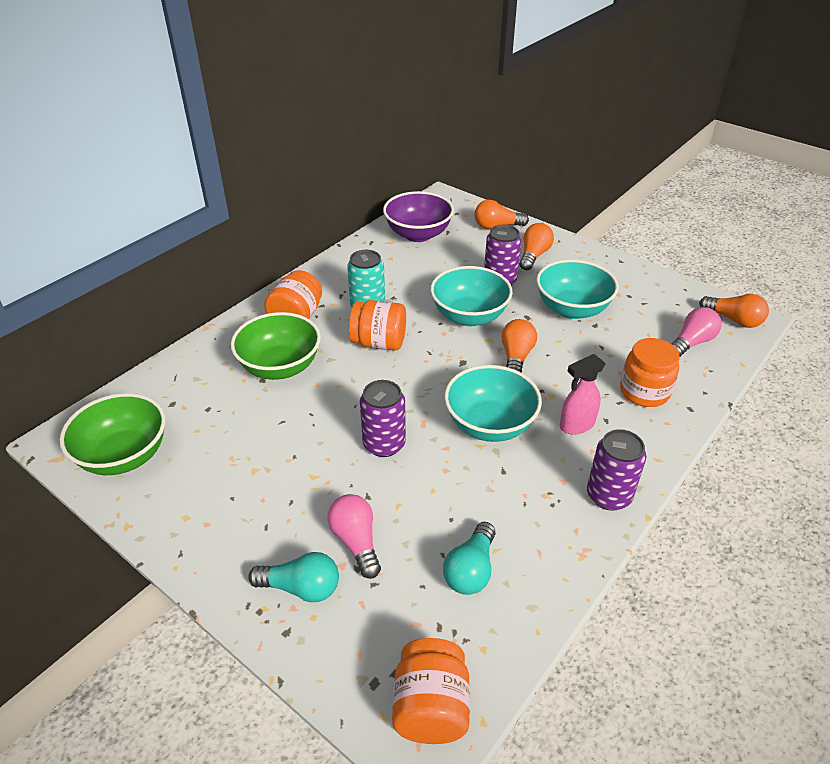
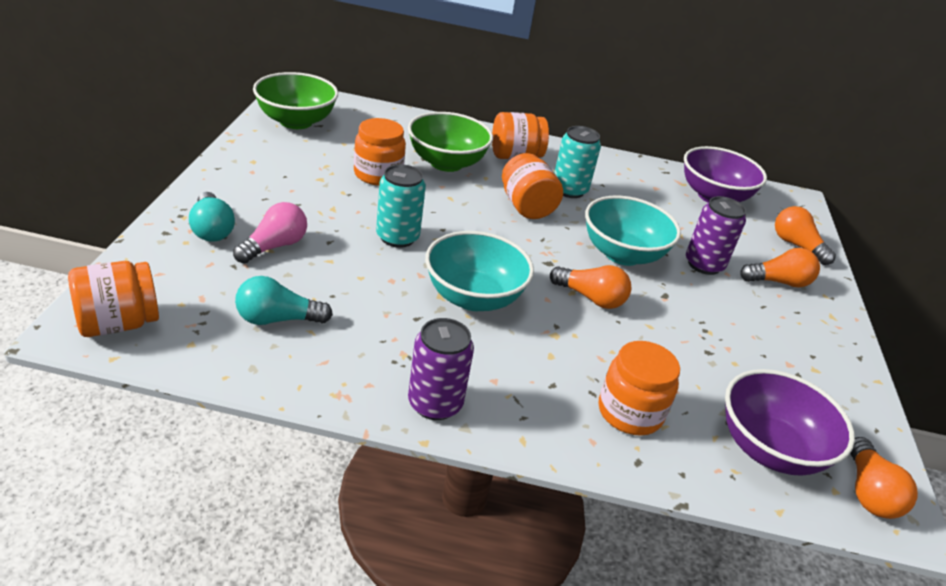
camera: 55 degrees right, 5 degrees down
purple can [360,380,406,457] -> turquoise can [376,164,426,248]
orange light bulb [501,319,537,372] -> orange light bulb turned 45 degrees clockwise [550,265,631,309]
turquoise bowl [536,260,618,319] -> none
pink spray bottle [560,354,606,435] -> none
pink light bulb [671,307,722,357] -> purple bowl [725,369,855,476]
none -> orange jar [354,118,406,186]

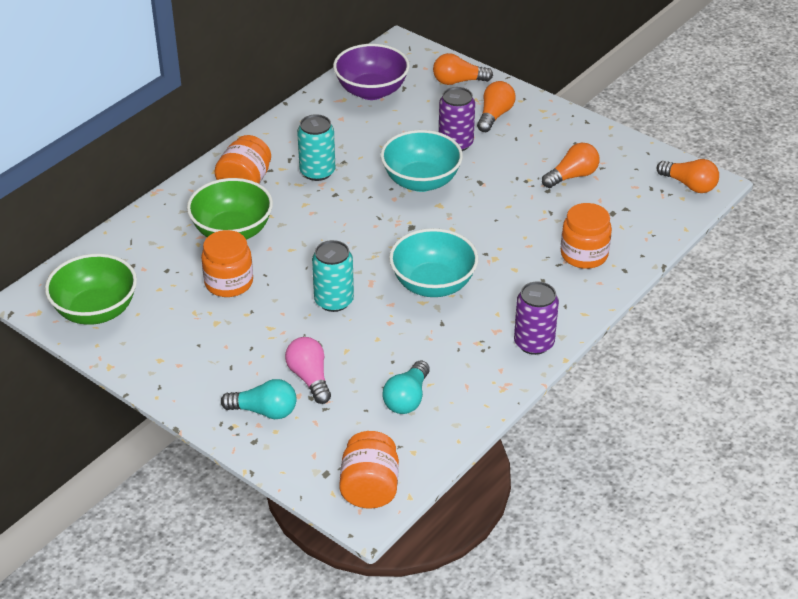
camera: 55 degrees left, 5 degrees up
orange jar [502,153,563,219] -> none
orange light bulb [550,265,631,309] -> orange light bulb moved to [542,143,599,188]
purple bowl [725,369,855,476] -> none

